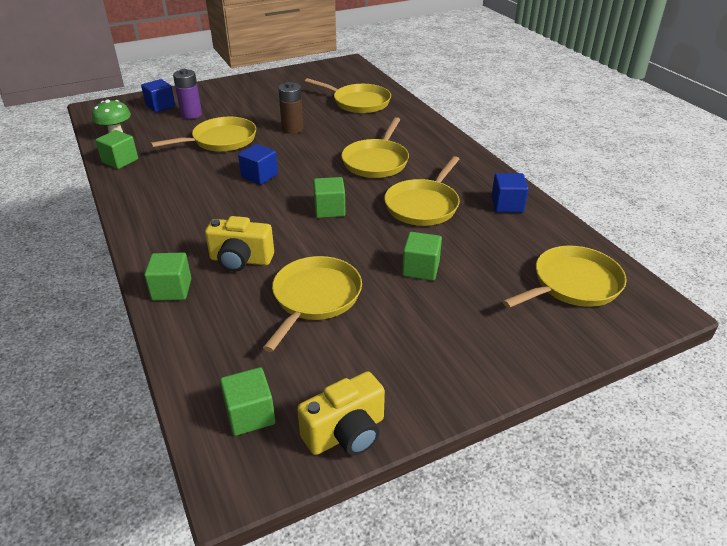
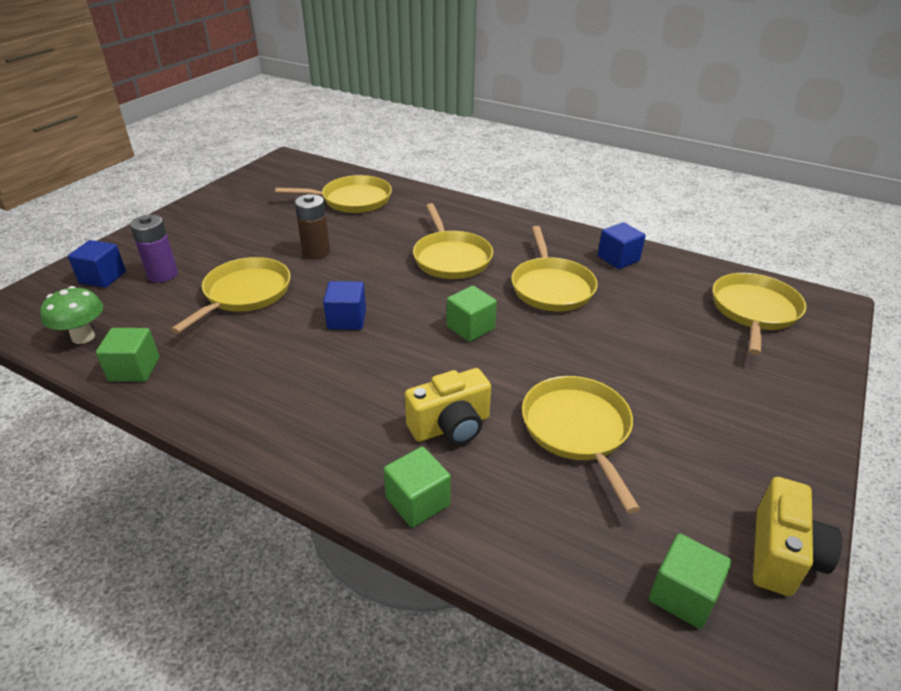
camera: 35 degrees left, 0 degrees up
green cube [402,232,442,281] -> none

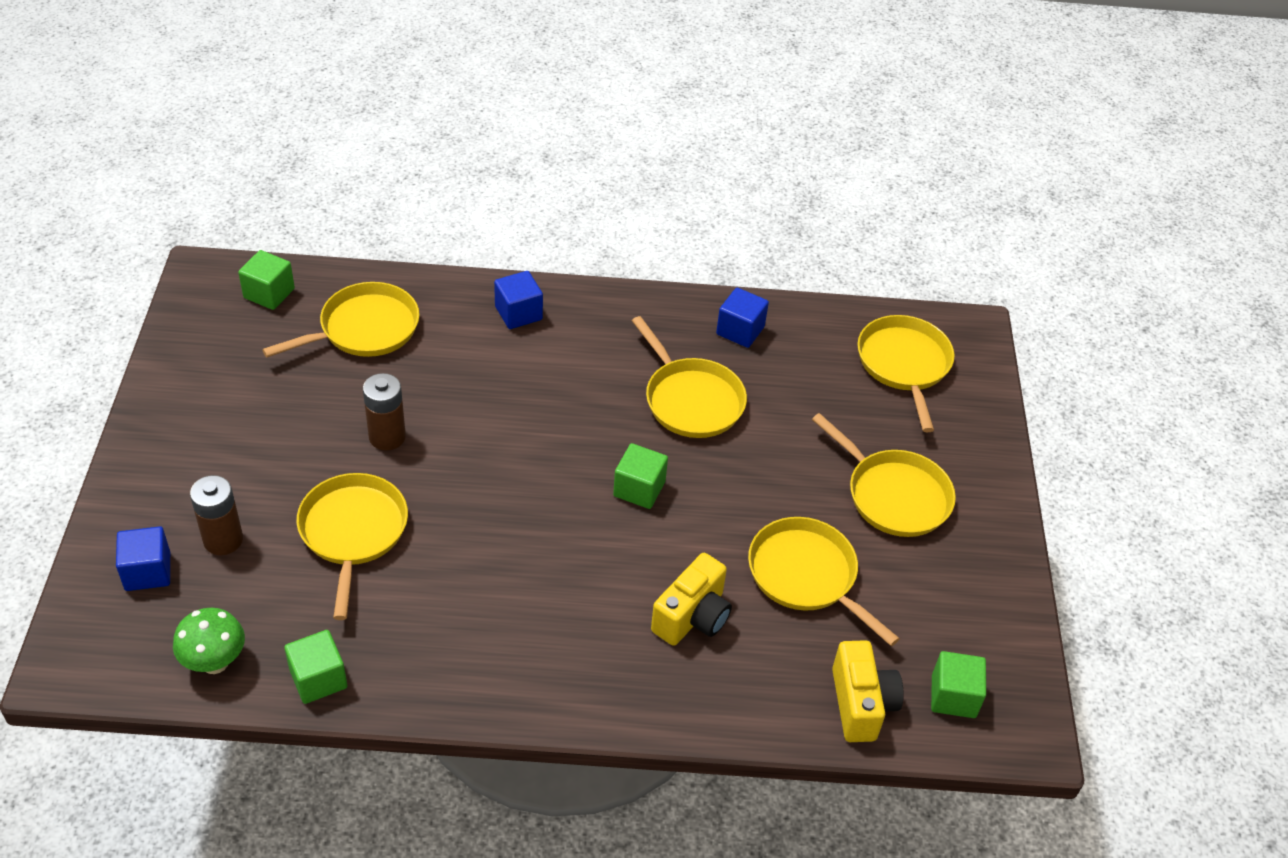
camera: 30 degrees left, 10 degrees up
purple battery [130,215,178,283] -> brown battery [190,475,243,555]
blue cube [323,281,366,330] -> blue cube moved to [494,271,543,329]
green cube [383,446,451,528] -> green cube moved to [238,250,295,310]
yellow pan [413,203,493,279] -> yellow pan moved to [812,413,956,537]
yellow camera [753,477,842,596] -> yellow camera moved to [832,640,904,742]

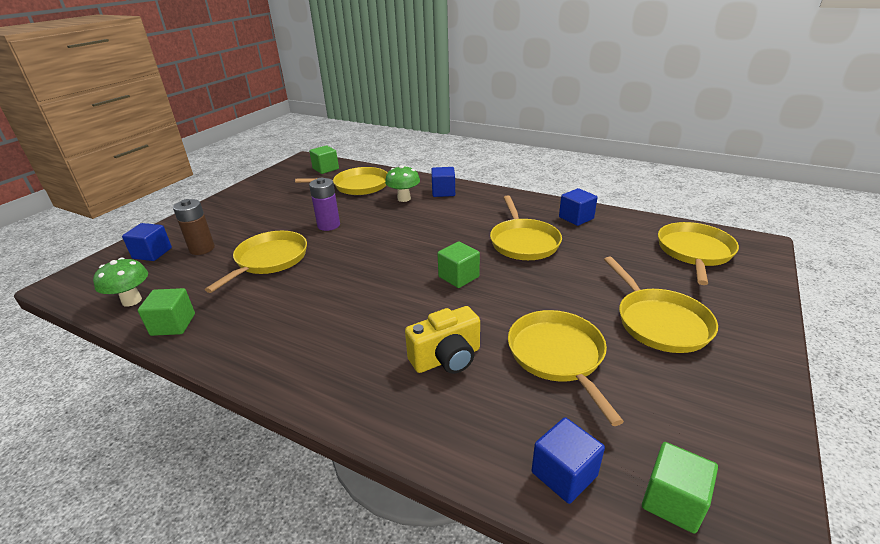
camera: 30 degrees right, 15 degrees down
brown battery [363,373,406,451] -> purple battery [309,178,340,231]
yellow camera [832,640,904,742] -> blue cube [532,417,605,504]
none -> green mushroom [385,165,420,202]

